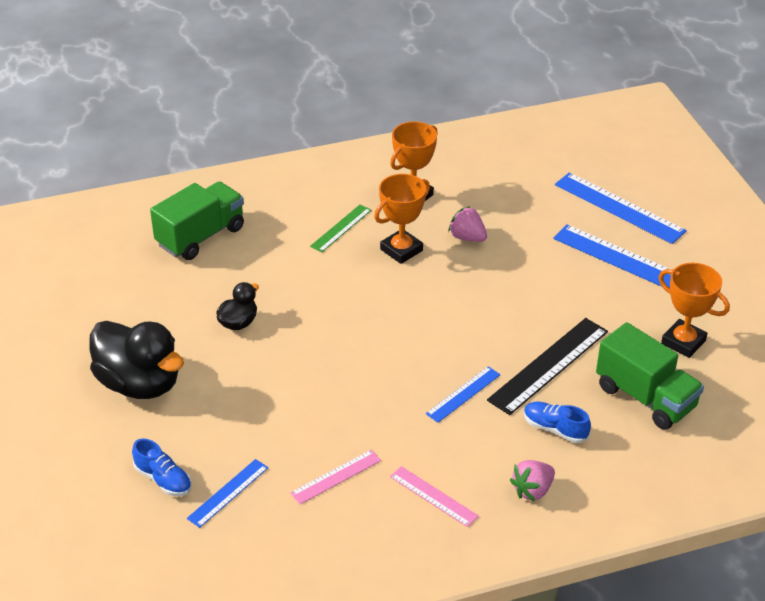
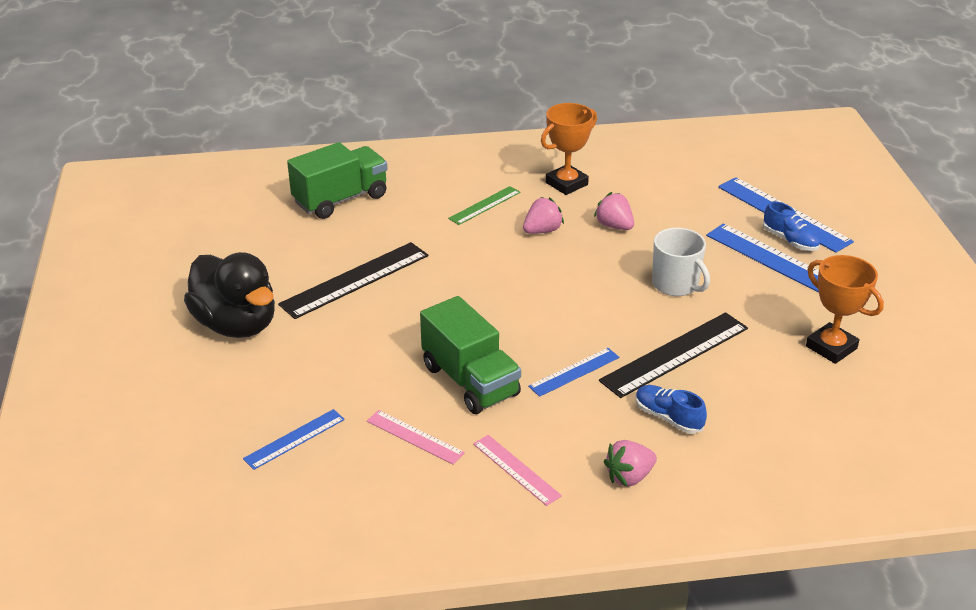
camera: 10 degrees right, 5 degrees down
blue shoe [132,438,192,496] -> blue shoe moved to [763,201,820,251]
black duck [216,282,259,330] -> black ruler [278,242,428,319]
pink ruler [290,450,381,504] -> pink ruler turned 60 degrees clockwise [367,410,465,465]
orange trophy [374,174,430,264] -> pink strawberry [523,197,564,234]
green truck [596,322,704,430] -> green truck moved to [420,296,521,414]
none -> white mug [652,228,710,296]

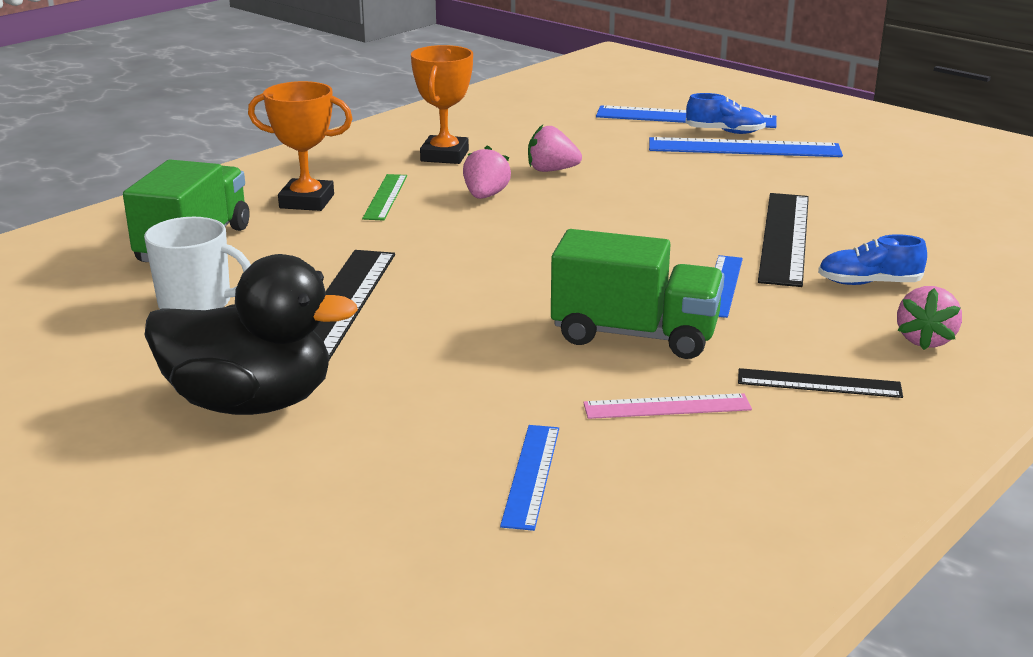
camera: 40 degrees left, 10 degrees down
pink ruler [473,435,562,506] -> black ruler [738,368,903,398]
white mug [652,228,710,296] -> white mug moved to [144,217,251,310]
orange trophy [806,255,884,364] -> orange trophy moved to [248,81,353,211]

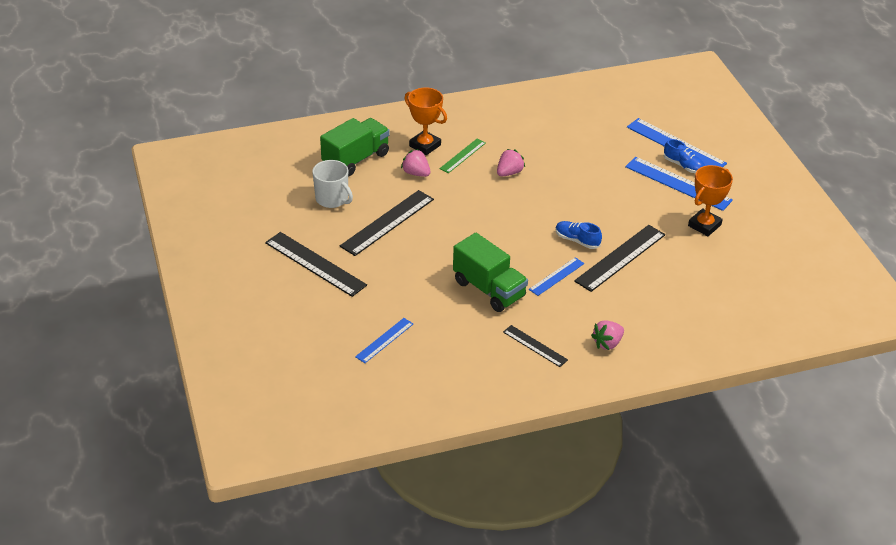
camera: 30 degrees right, 15 degrees up
black duck [145,254,358,415] -> black ruler [265,232,367,297]
orange trophy [411,45,473,164] -> orange trophy moved to [688,165,733,236]
pink strawberry [528,125,582,172] -> pink strawberry moved to [401,149,431,177]
pink ruler [583,393,752,419] -> none
blue shoe [818,234,927,285] -> blue shoe moved to [555,221,602,249]

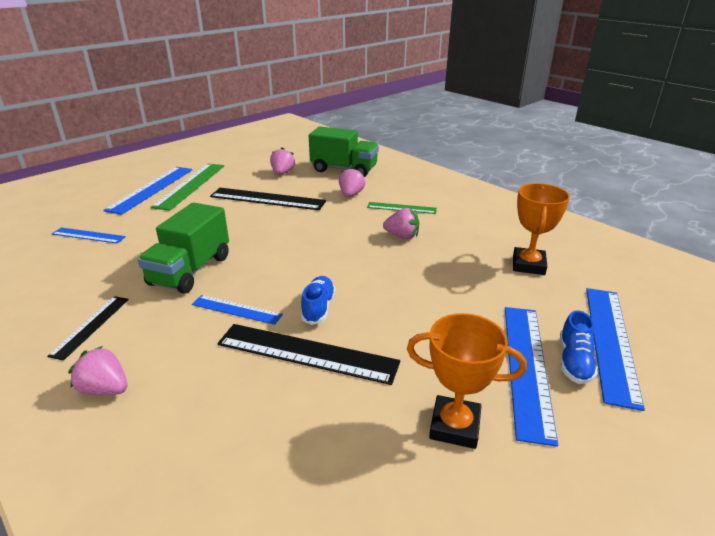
camera: 65 degrees right, 10 degrees down
black ruler [265,232,367,297] -> green ruler [151,164,224,211]
white mug [312,160,353,208] -> pink strawberry [270,147,295,175]
orange trophy [404,87,447,155] -> orange trophy moved to [513,183,570,275]
none -> blue ruler [103,167,192,215]

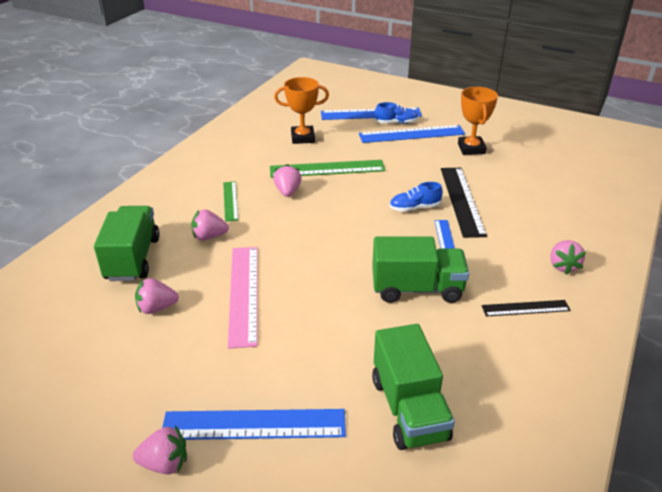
camera: 110 degrees left, 5 degrees up
blue ruler [52,227,126,244] -> green truck [372,324,455,450]
green ruler [151,164,224,211] -> green ruler moved to [270,160,385,178]
black ruler [210,188,326,210] -> pink ruler [228,247,258,348]
none -> pink strawberry [133,425,187,474]

